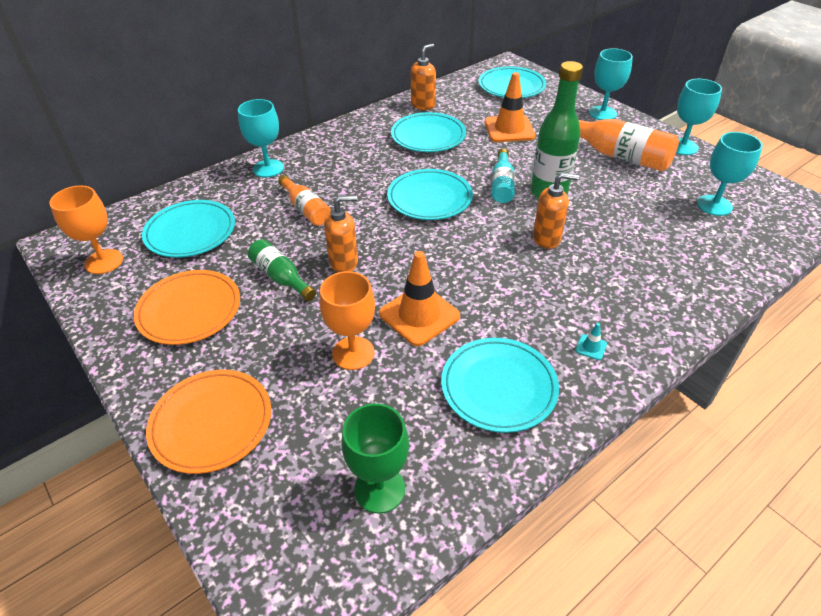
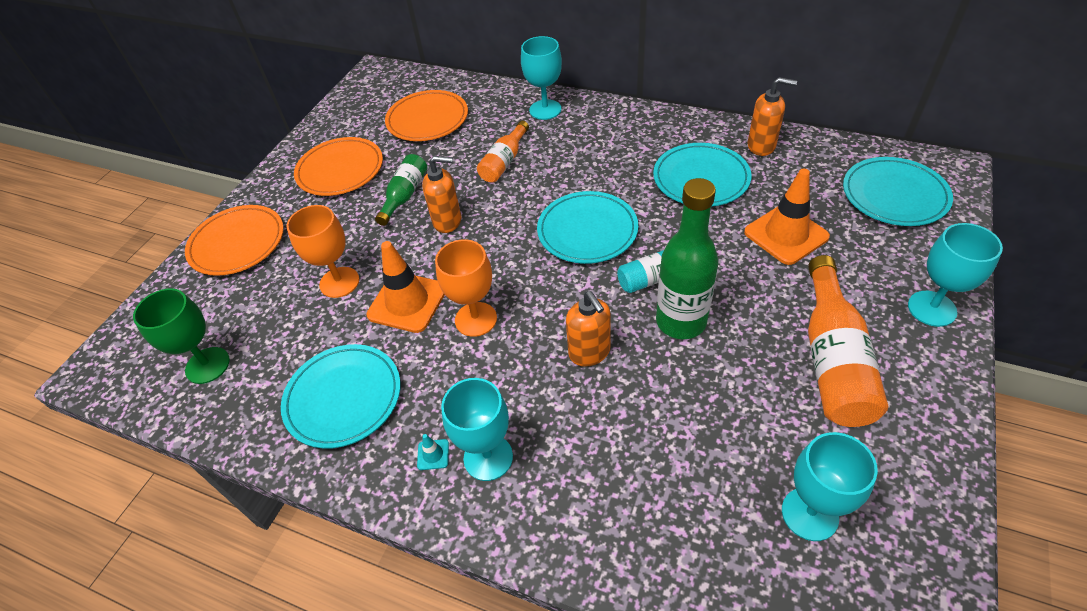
camera: 65 degrees right, 5 degrees up
orange goblet [49,185,123,274] -> orange goblet moved to [435,239,497,337]
turquoise plate [142,200,235,258] -> orange plate [385,90,468,141]
orange soap dispenser [324,195,358,272] -> orange soap dispenser turned 45 degrees counterclockwise [422,156,461,233]
turquoise goblet [676,79,722,155] -> turquoise goblet moved to [441,378,513,481]

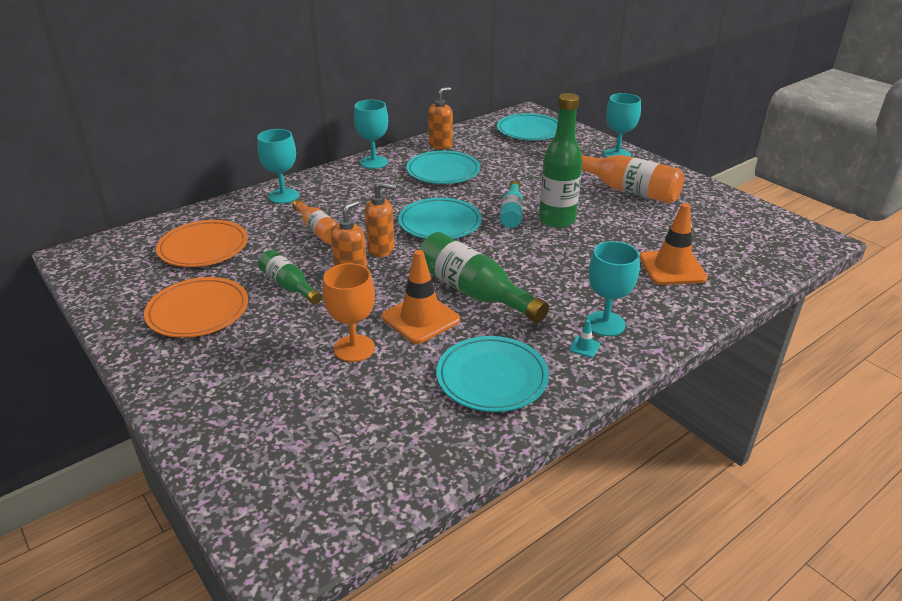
camera: 65 degrees left, 15 degrees down
green goblet [133,288,230,384] -> none
orange plate [185,205,284,276] -> none
orange goblet [435,239,497,337] -> green bottle [419,232,549,323]
orange soap dispenser [566,291,611,367] -> orange soap dispenser moved to [365,182,396,257]
orange traffic cone [744,169,830,265] -> orange traffic cone moved to [640,203,708,285]
turquoise goblet [782,432,878,541] -> turquoise goblet moved to [354,100,388,169]

